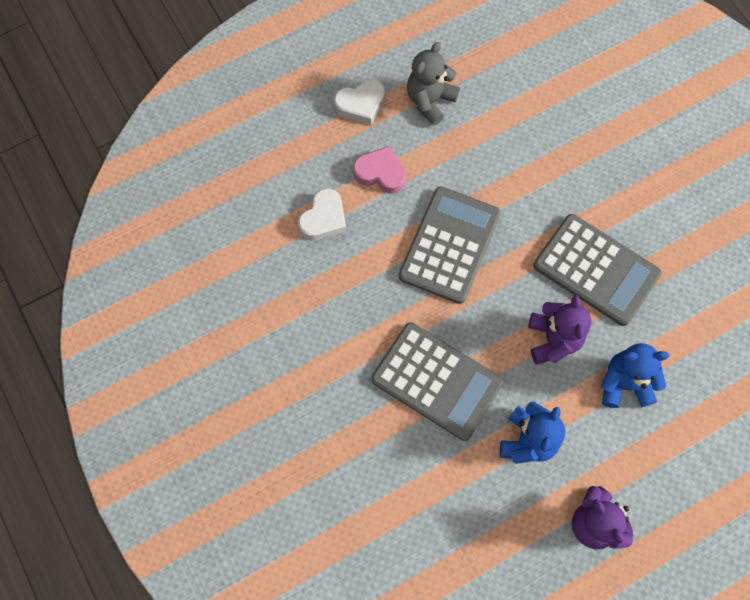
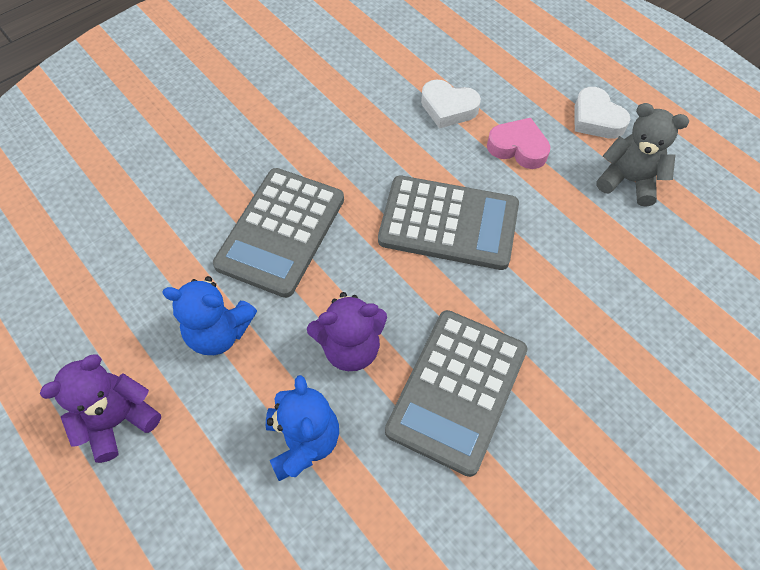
camera: 80 degrees right, 10 degrees down
pink heart [353,146,406,194] -> pink heart turned 75 degrees counterclockwise [487,118,551,169]

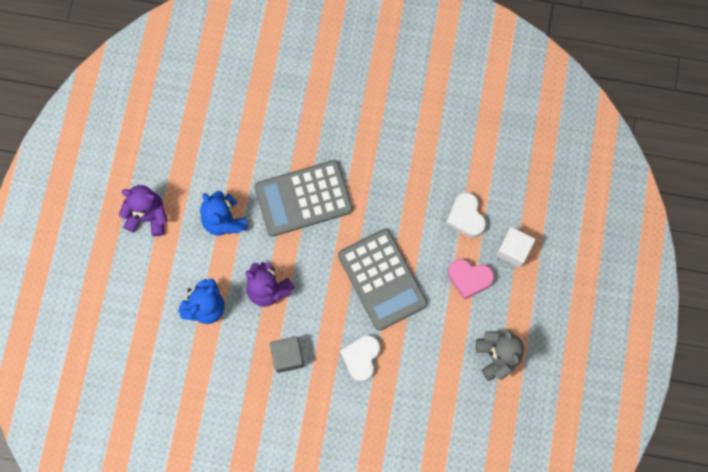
camera: 50 degrees right, 15 degrees up
grey calculator [385,310,527,477] -> grey cube [270,337,304,373]
pink heart [487,118,551,169] -> pink heart turned 120 degrees clockwise [448,259,494,300]
white heart [574,87,630,139] -> white heart moved to [340,335,380,382]
none -> white cube [496,227,536,268]

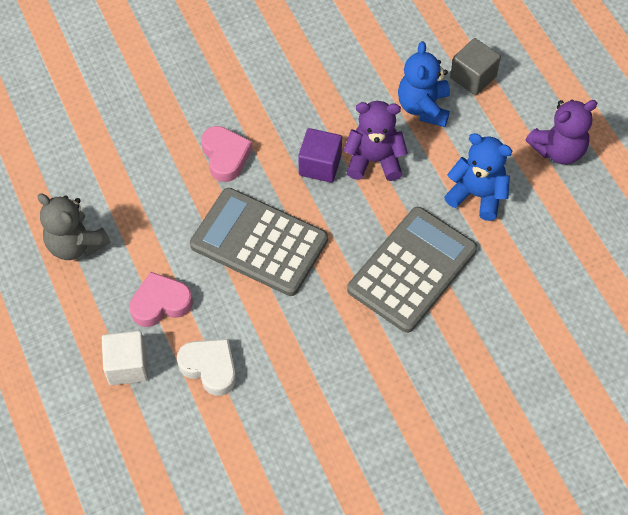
camera: 145 degrees right, 15 degrees down
grey cube [270,337,304,373] -> grey cube moved to [450,38,501,95]
white heart [340,335,380,382] -> pink heart [201,126,253,182]
none -> purple cube [298,128,342,183]

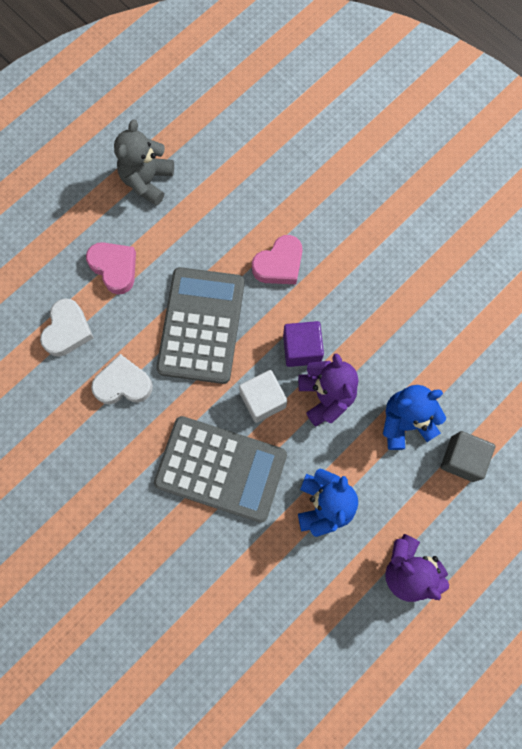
camera: 70 degrees right, 15 degrees up
white cube [102,331,148,385] -> white cube moved to [239,370,287,423]
none -> white heart [91,354,153,404]

